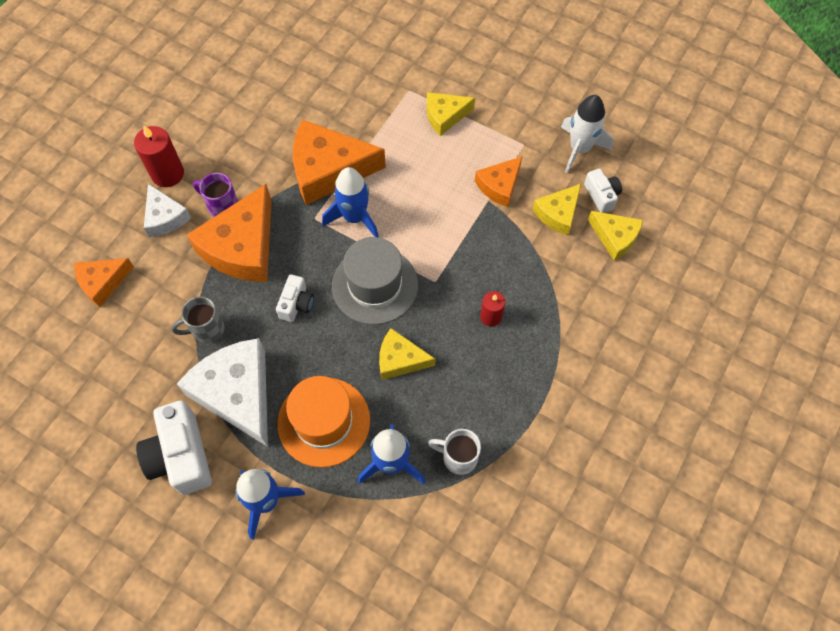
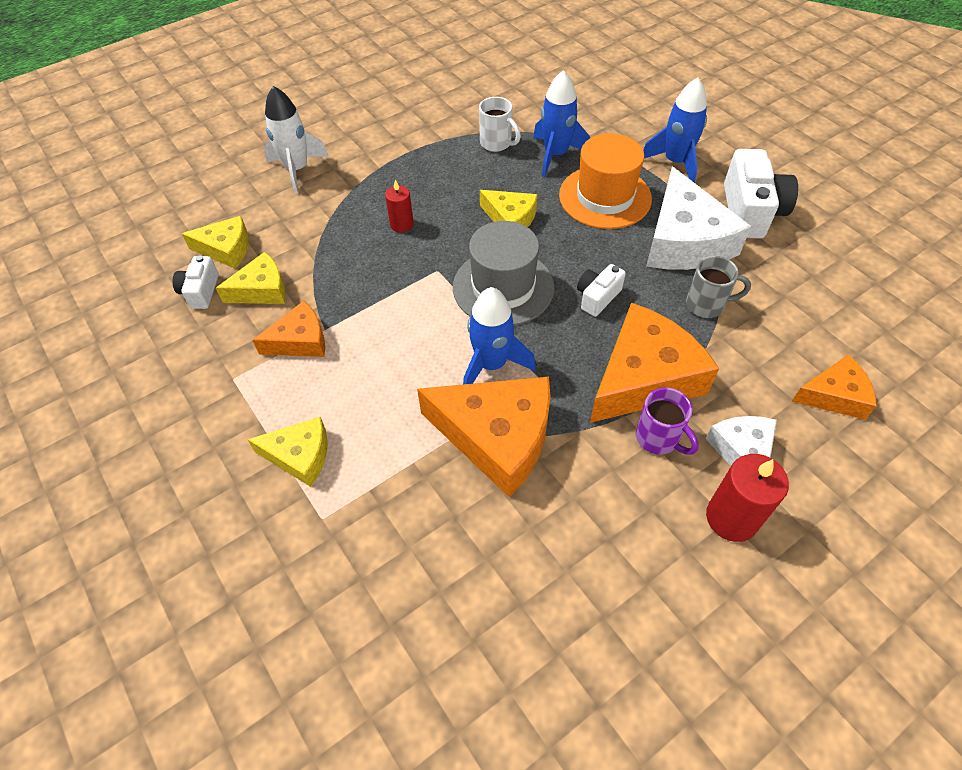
camera: 155 degrees left, 10 degrees down
white rocket [561,95,613,173] -> white rocket moved to [264,86,329,194]
yellow cheese [588,211,643,261] -> yellow cheese turned 120 degrees clockwise [182,216,249,269]

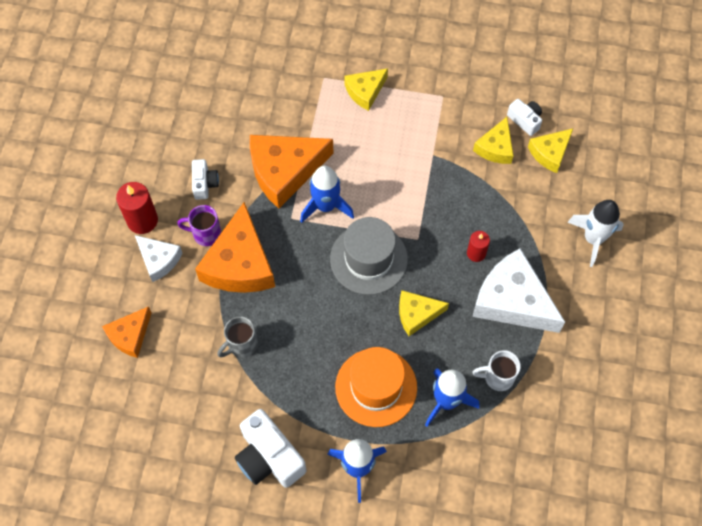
camera: 135 degrees right, 10 degrees up
orange cheese [253,301,325,357] -> none
white camera [577,264,626,317] -> white camera moved to [192,159,219,200]
white cheese [646,166,751,270] -> white cheese moved to [472,248,565,333]

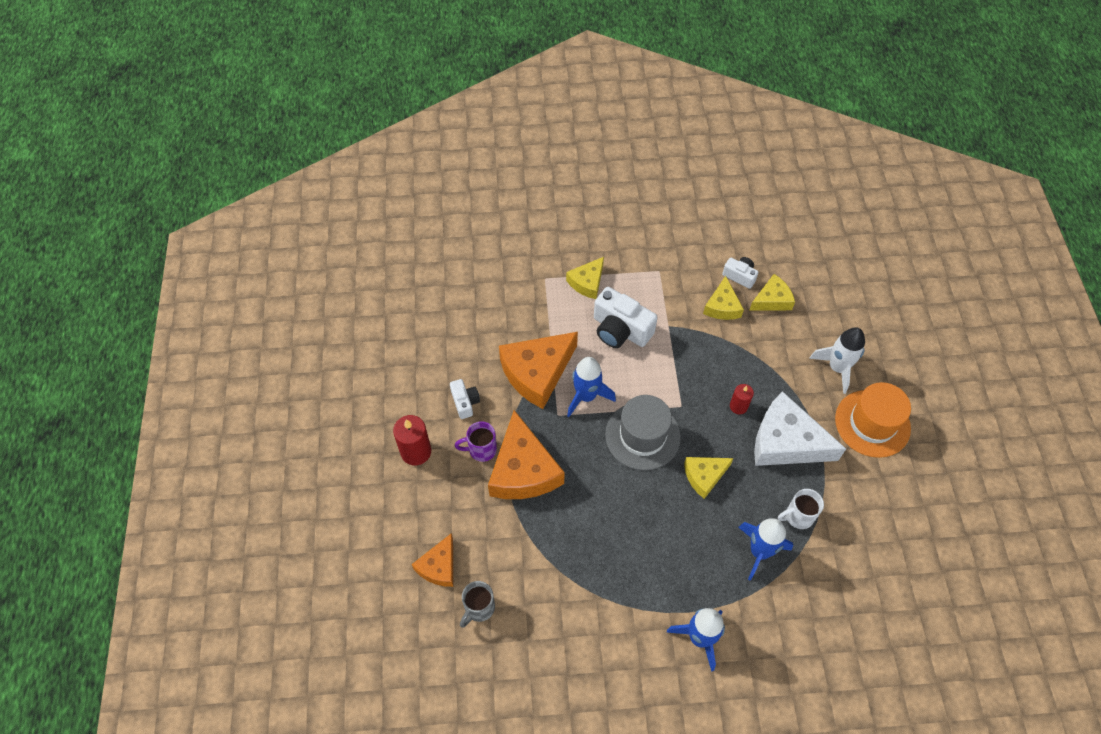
camera: 15 degrees left, 5 degrees down
white cheese [135,235,182,282] -> none
grey mug [217,316,258,357] -> grey mug moved to [460,581,495,628]
white camera [235,409,306,488] -> white camera moved to [594,287,658,348]
orange hat [335,347,417,427] -> orange hat moved to [835,382,911,458]
yellow cheese [528,129,573,173] -> yellow cheese turned 150 degrees counterclockwise [749,274,795,311]

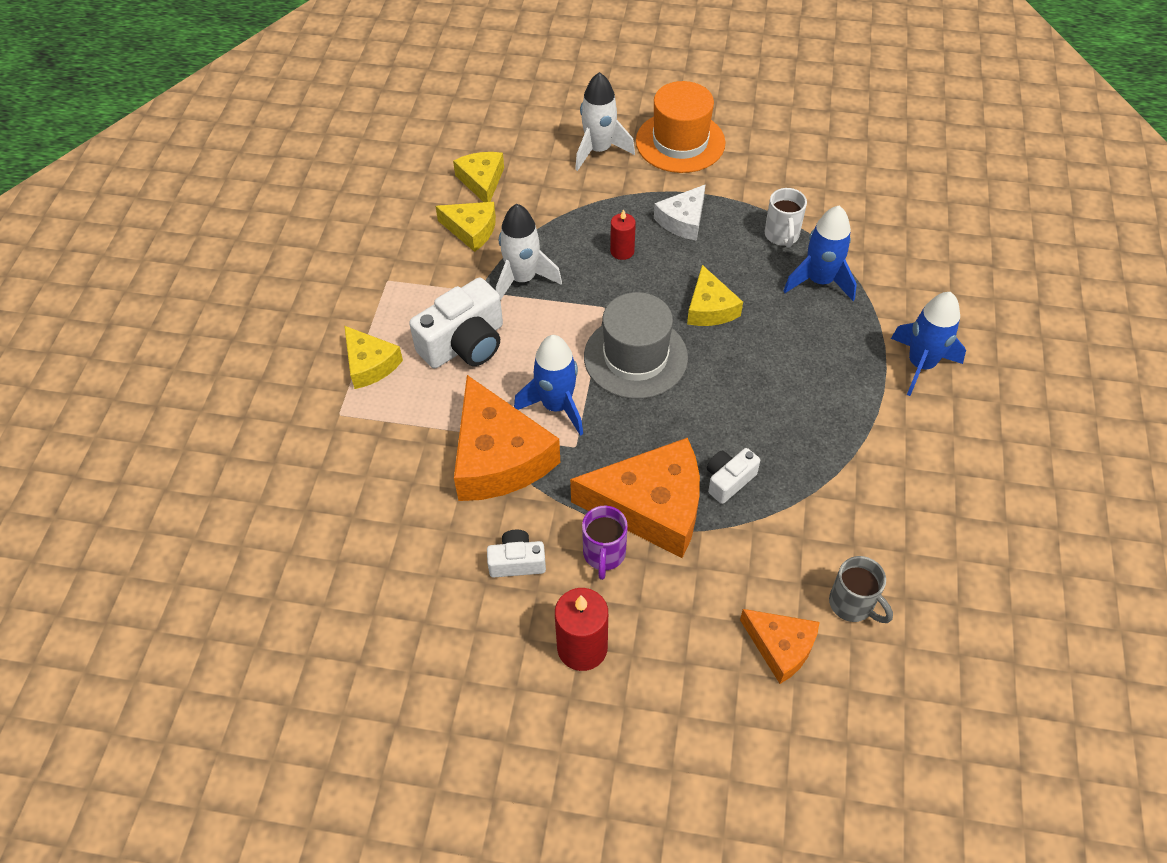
camera: 75 degrees left, 5 degrees down
white camera [722,257,758,289] -> white camera moved to [707,448,760,504]
white cheese [754,391,846,466] -> white cheese [654,184,706,241], size x0.56
none -> white rocket [496,204,562,301]

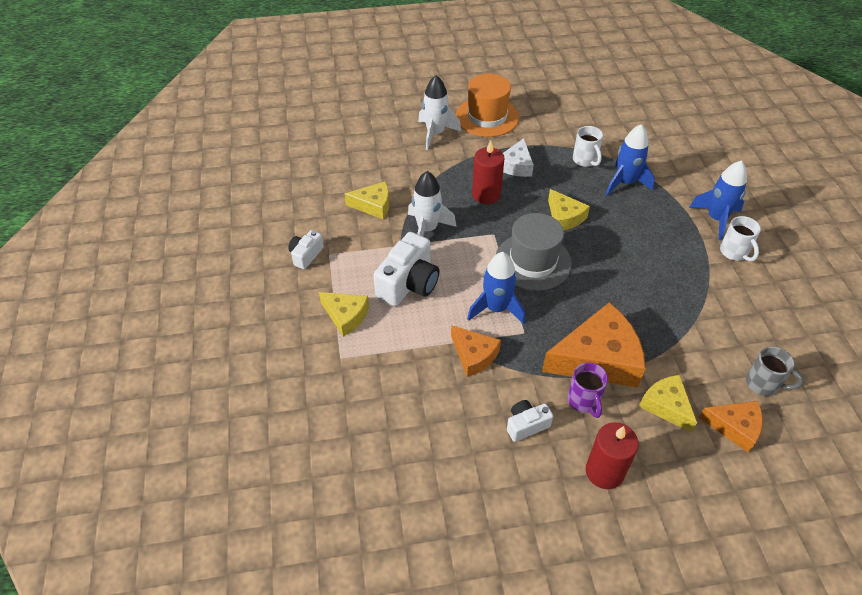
camera: 20 degrees left, 5 degrees down
yellow cheese [453,152,504,202] -> yellow cheese moved to [639,375,697,433]
orange cheese [454,375,560,501] -> orange cheese [451,325,501,377], size x0.56
red candle [610,209,636,260] -> red candle [472,140,505,204], size x1.64
white camera [707,448,760,504] -> white camera moved to [288,230,324,269]
none -> white mug [720,216,761,262]

